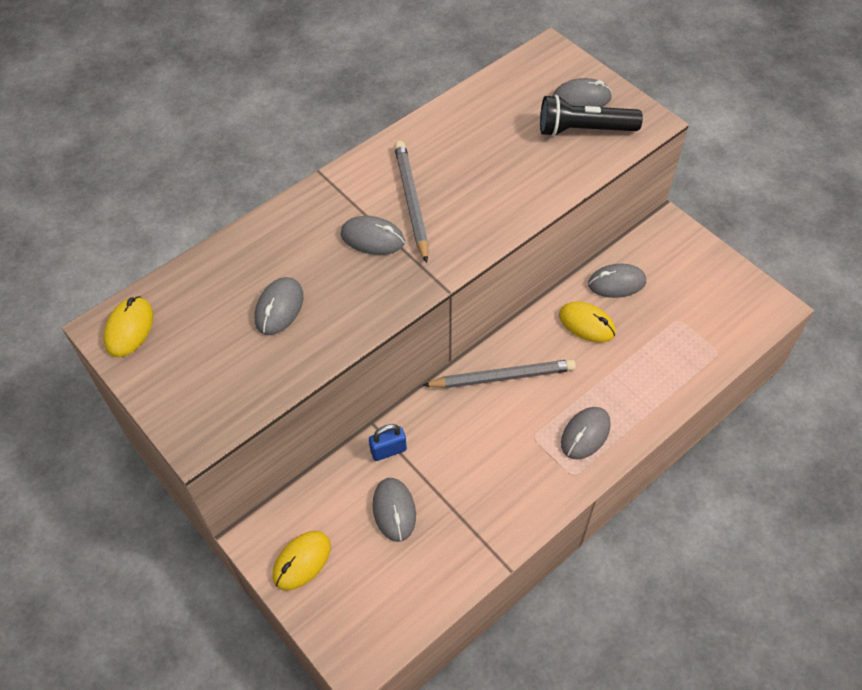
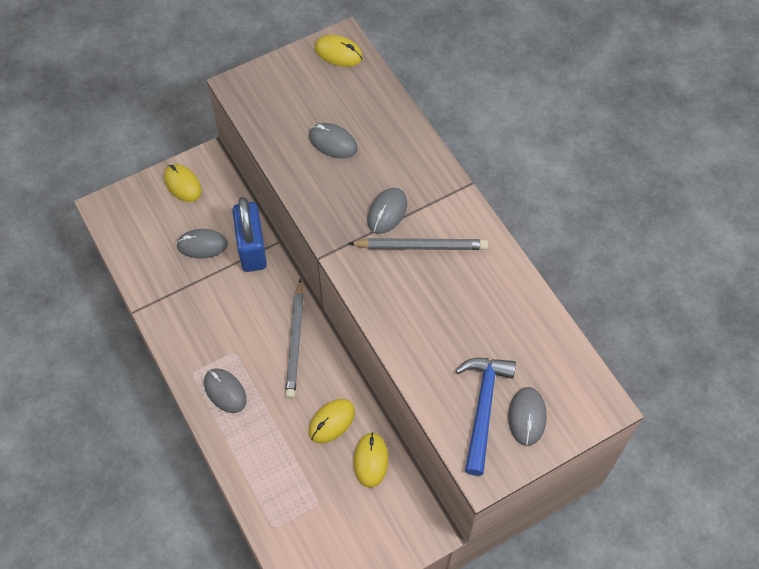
camera: 100 degrees right, 5 degrees up
blue padlock [369,424,407,461] -> blue padlock [232,197,267,272], size x2.01
black flashlight [540,95,643,137] -> blue hammer [456,358,516,476]
grey mouse [588,264,646,298] -> yellow mouse [354,432,389,488]

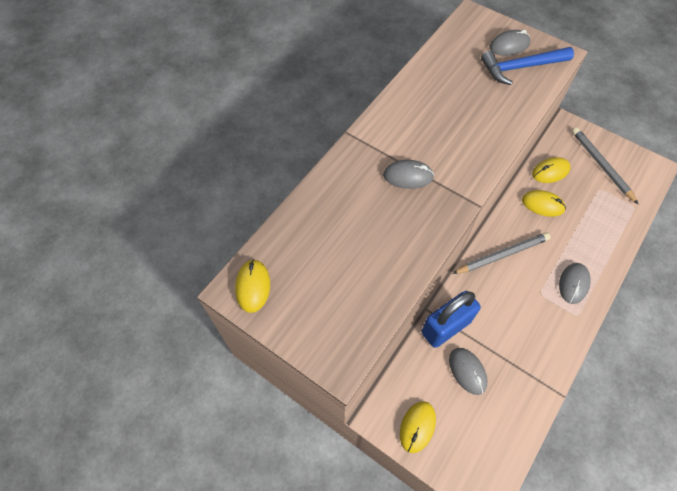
camera: 115 degrees left, 0 degrees up
grey mouse [309,123,358,159] -> none
grey pencil [348,238,488,250] -> grey pencil moved to [572,127,638,204]

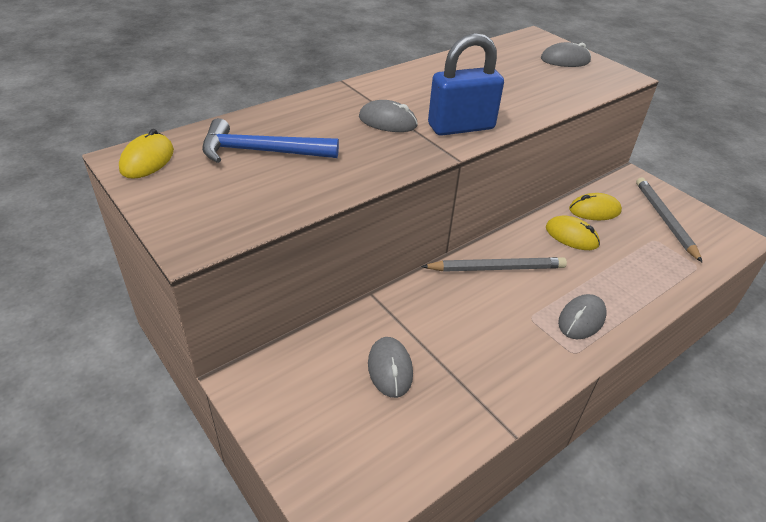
camera: 15 degrees right, 20 degrees down
yellow mouse [400,401,436,453] -> none
blue padlock [421,291,481,348] -> blue padlock moved to [428,33,504,136]
blue hammer [481,47,574,85] -> blue hammer moved to [202,118,339,163]

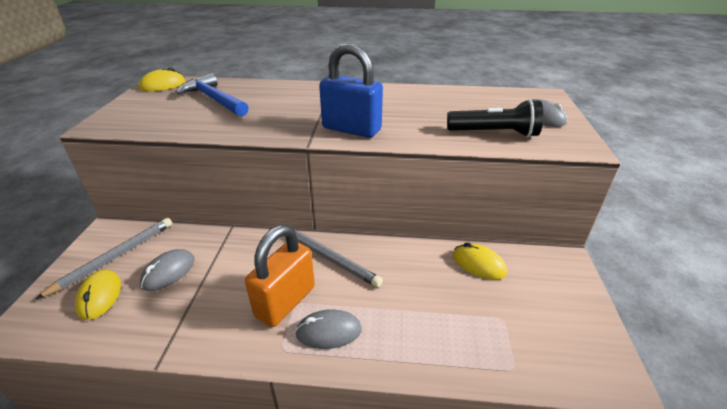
camera: 45 degrees right, 5 degrees down
grey mouse [359,100,418,132] -> none
yellow mouse [546,216,600,250] -> yellow mouse moved to [75,270,121,320]
grey pencil [636,177,702,262] -> grey pencil moved to [36,218,172,299]
none -> orange padlock [245,225,315,327]
none -> black flashlight [447,99,543,137]

